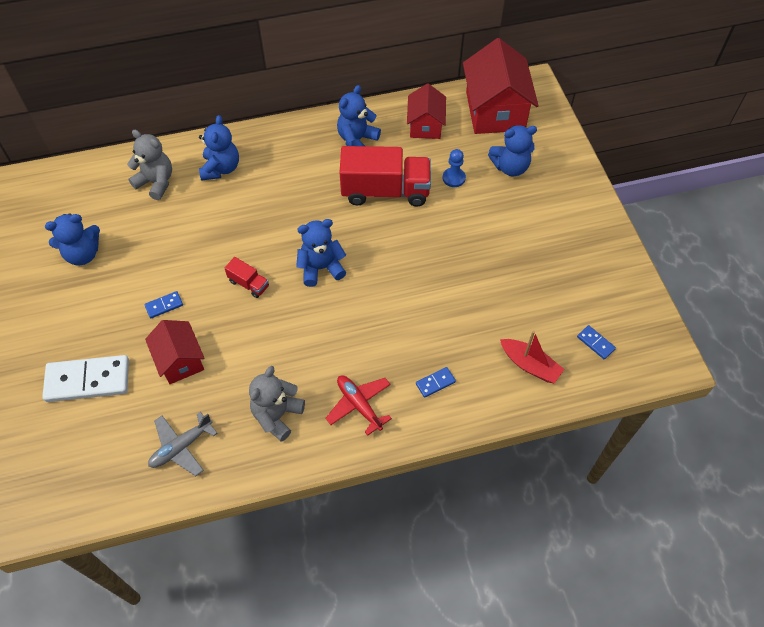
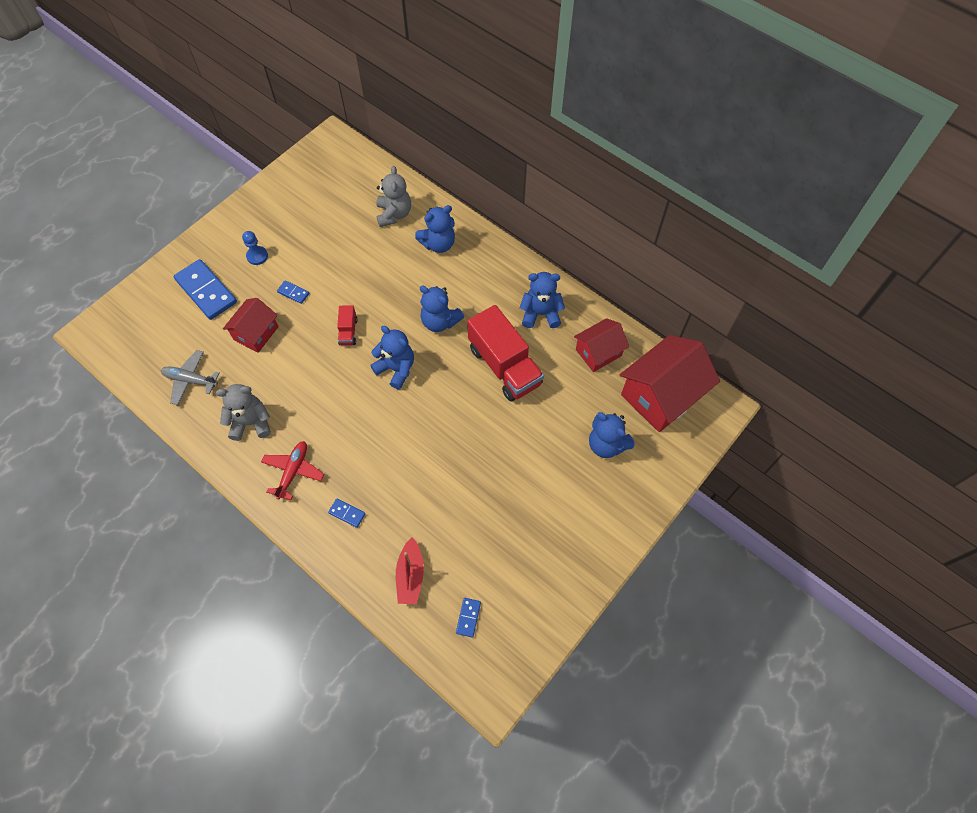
camera: 55 degrees right, 5 degrees up
white domino [42,355,129,402] -> blue domino [174,259,237,320]
blue teddy bear [45,213,100,266] -> blue teddy bear moved to [420,286,464,332]
blue pawn [443,149,466,187] -> blue pawn moved to [242,231,268,265]

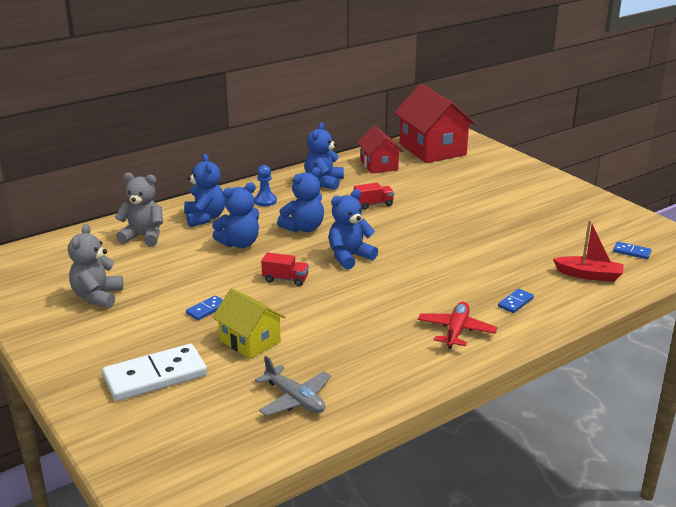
camera: 75 degrees left, 35 degrees down
grey plane [161,350,220,405] -> grey plane turned 75 degrees counterclockwise [255,356,331,416]
blue domino [174,259,237,320] -> white domino [102,344,207,401]
grey teddy bear [216,384,271,441] -> grey teddy bear moved to [68,224,123,308]
red house [223,298,279,353] -> yellow house [212,288,285,359]
blue pawn [242,231,268,265] -> blue pawn moved to [254,165,277,206]
red plane [261,441,324,500] -> red plane turned 75 degrees clockwise [418,302,497,349]
red truck [467,305,544,402] -> red truck [354,182,394,210], size x0.45
blue teddy bear [589,412,635,458] -> blue teddy bear moved to [212,182,259,248]

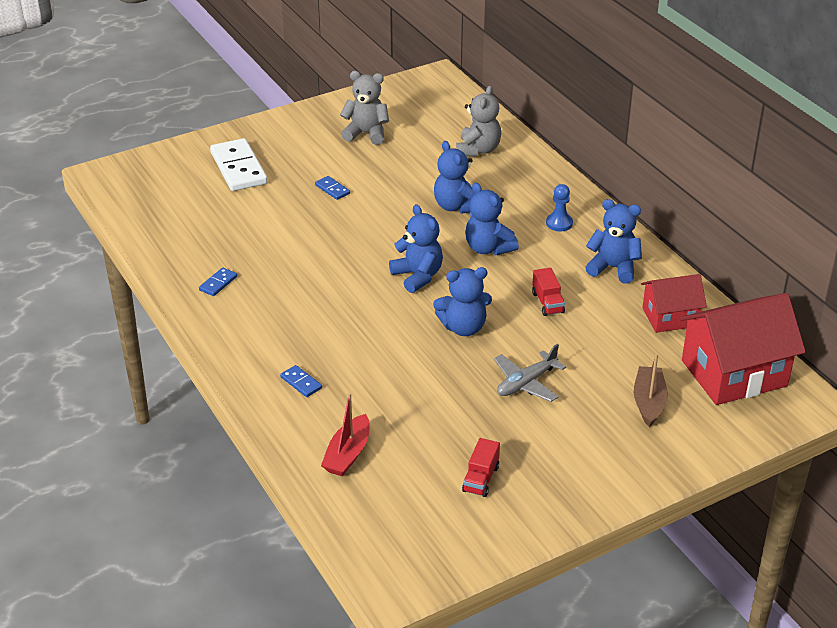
camera: 95 degrees right, 10 degrees up
blue teddy bear [184,154,225,227] -> blue teddy bear moved to [433,267,492,336]
yellow house [212,288,285,359] -> none
grey plane [255,356,331,416] -> grey plane moved to [494,344,566,402]
red truck [261,252,309,286] -> red truck moved to [462,438,500,497]
red plane [418,302,497,349] -> none
blue domino [613,242,652,259] -> blue domino moved to [199,267,237,296]
none -> brown boat [634,353,668,427]

